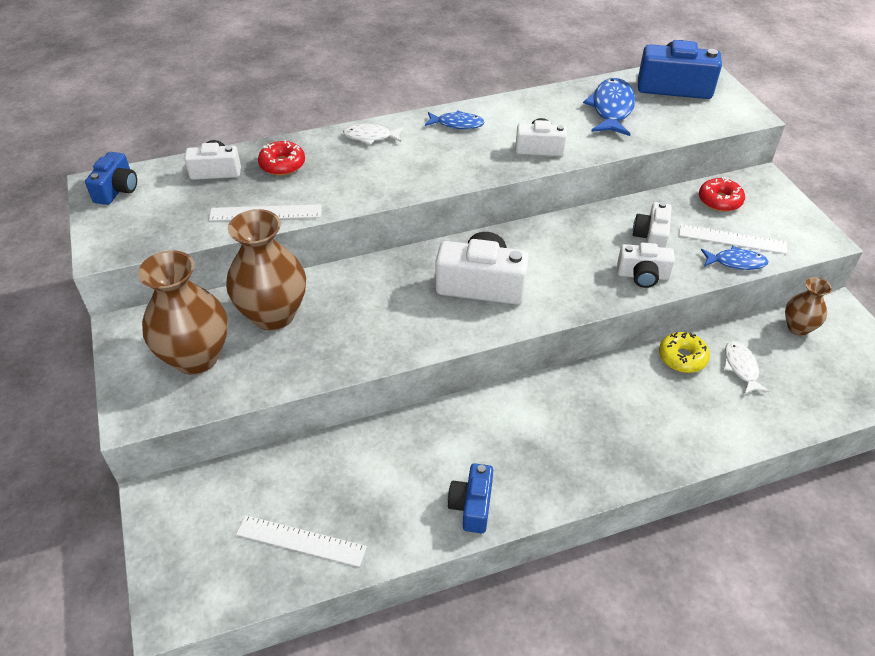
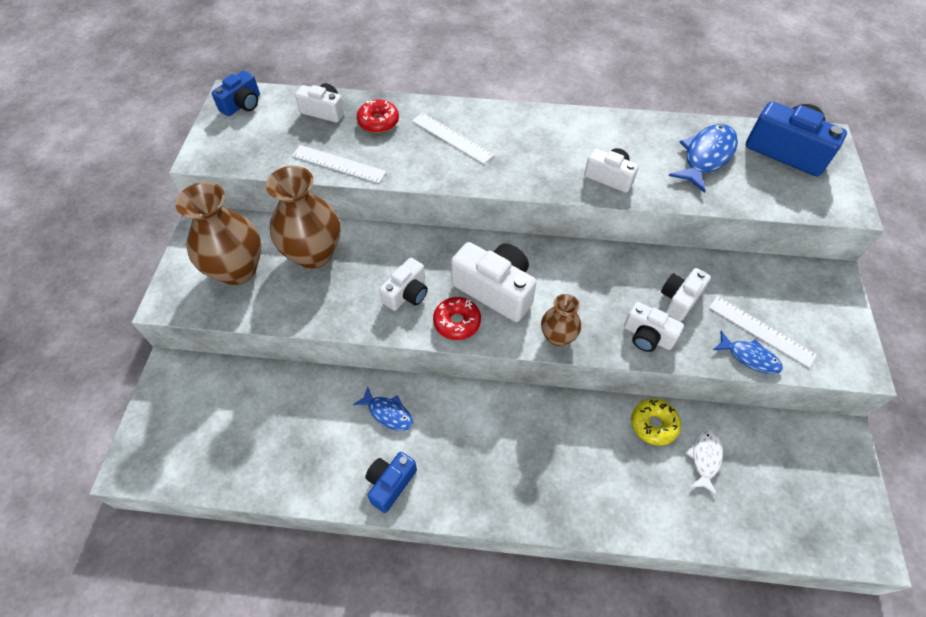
camera: 25 degrees right, 10 degrees up
white ruler [236,515,367,567] -> white ruler moved to [412,112,494,164]
white fish [343,124,404,145] -> none
blue fish [425,110,485,129] -> blue fish moved to [353,386,413,431]
red donut [699,177,745,212] -> red donut moved to [433,297,481,340]
brown vase [785,277,832,336] -> brown vase moved to [541,294,581,346]
none -> white camera [379,258,428,311]

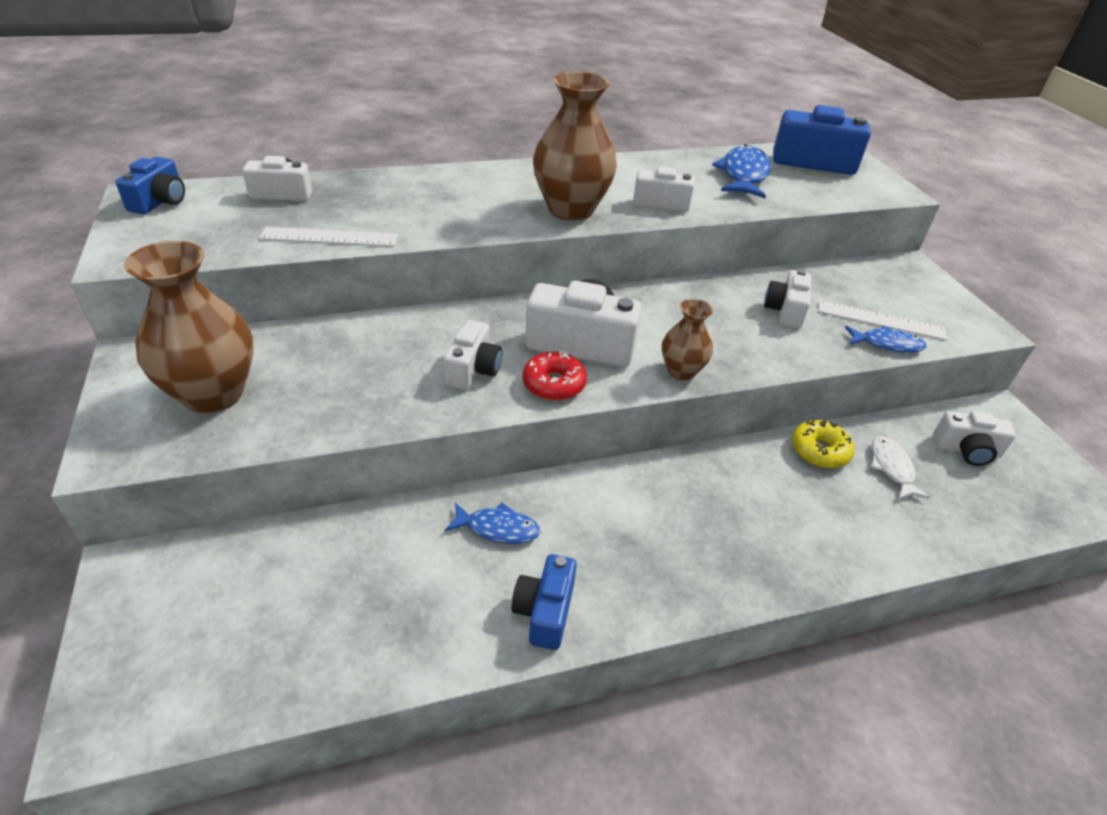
camera: 25 degrees left, 15 degrees down
brown vase [266,166,340,269] -> brown vase moved to [533,72,617,221]
red donut [357,100,399,133] -> none
white ruler [412,112,494,164] -> none
white camera [624,302,684,352] -> white camera moved to [933,411,1016,466]

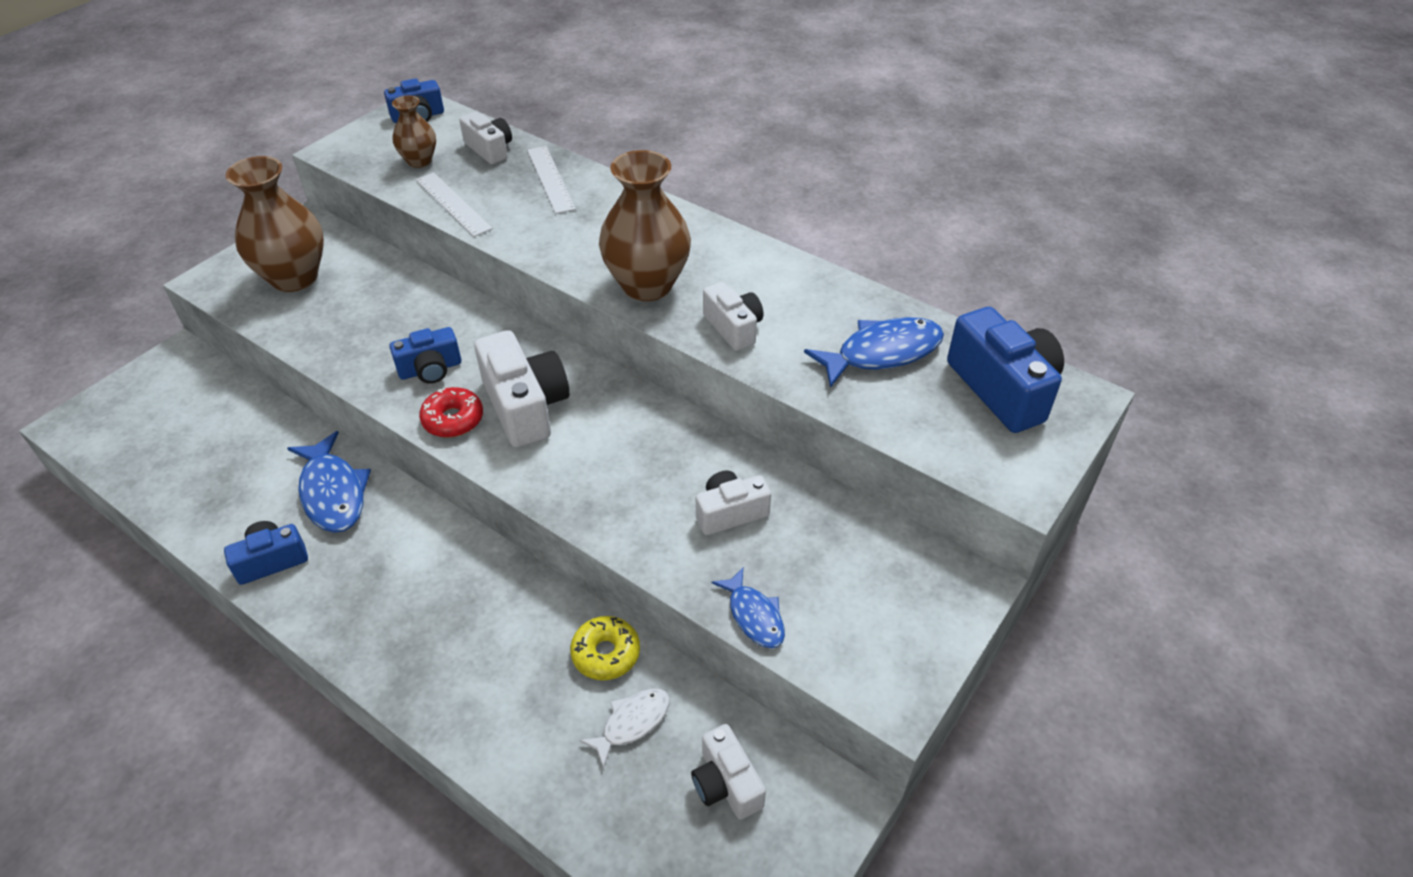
camera: 55 degrees right, 5 degrees up
white camera [443,320,502,390] -> blue camera [389,327,461,383]
blue fish [445,503,540,544] -> blue fish [287,431,371,533], size x1.66
brown vase [662,299,713,380] -> brown vase moved to [392,95,436,168]
white ruler [818,300,947,340] -> white ruler moved to [527,146,576,214]

